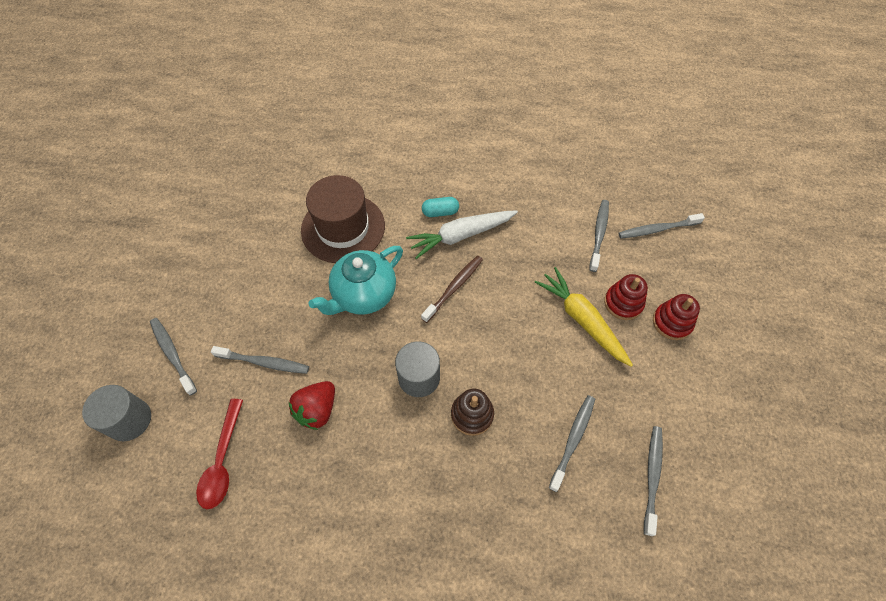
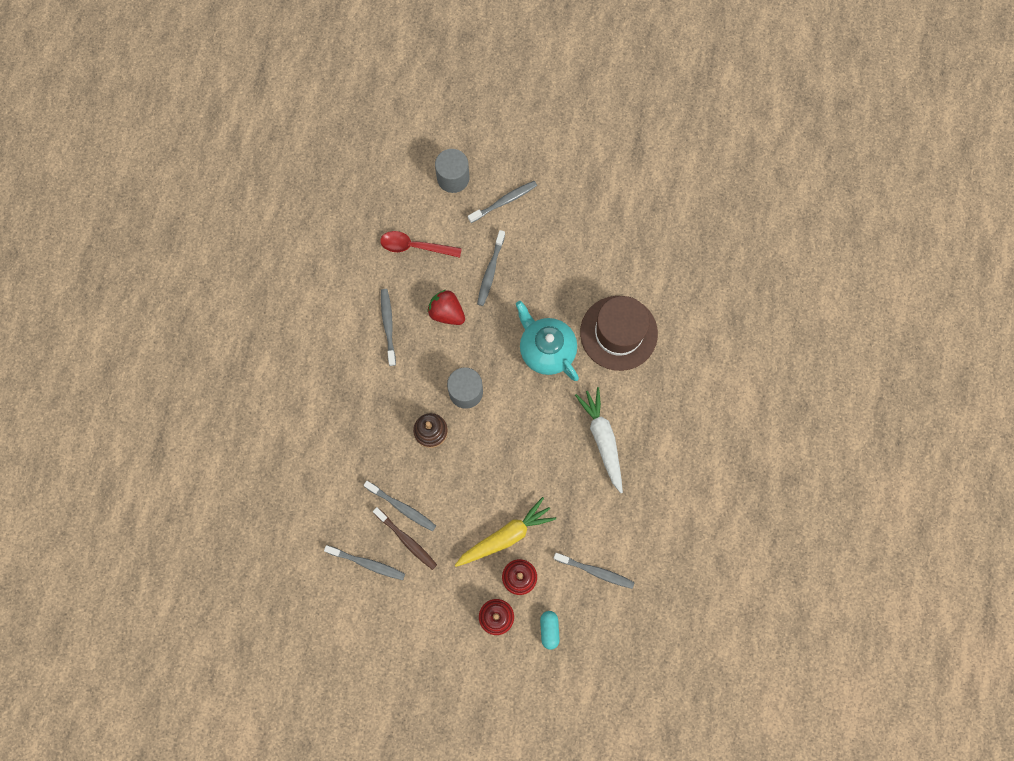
camera: 95 degrees right, 15 degrees up
brown toothbrush [421,256,483,323] -> brown toothbrush moved to [373,507,437,570]
turquoise capsule [422,197,459,217] -> turquoise capsule moved to [540,611,560,650]
grey toothbrush [618,213,705,239] -> grey toothbrush moved to [381,289,396,366]

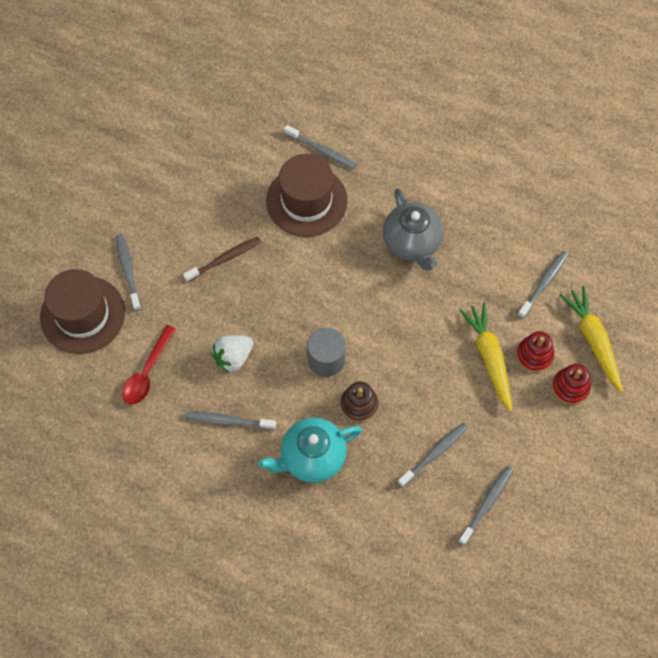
camera: 75 degrees left, 10 degrees down
brown toothbrush [373,507,437,570] -> brown toothbrush moved to [183,237,261,282]
red strawberry [427,290,465,325] -> white strawberry [211,335,253,373]
grey cylinder [435,149,470,193] -> brown hat [40,269,125,354]
grey toothbrush [477,230,505,306] -> grey toothbrush moved to [284,125,357,170]
turquoise teapot [516,301,579,381] -> turquoise teapot moved to [258,418,362,483]
turquoise capsule [540,611,560,650] -> yellow carrot [560,286,623,392]
white carrot [575,387,623,493] -> grey teapot [383,188,444,271]

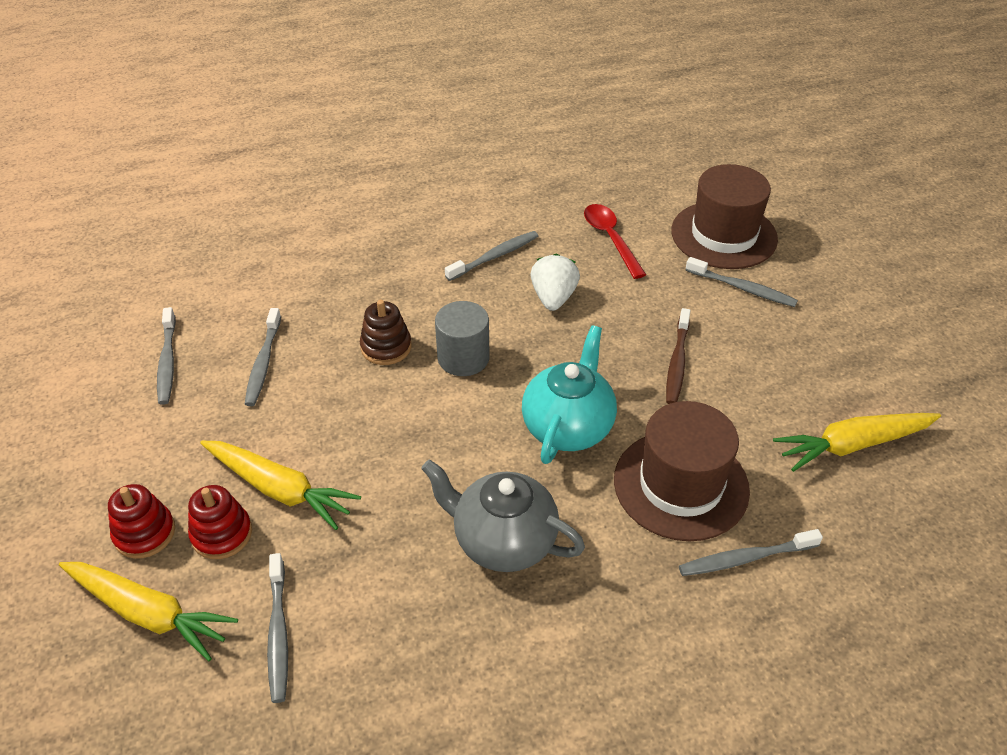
camera: 135 degrees right, 20 degrees down
turquoise teapot [258,418,362,483] -> turquoise teapot moved to [522,325,617,464]
none -> yellow carrot [773,413,941,472]

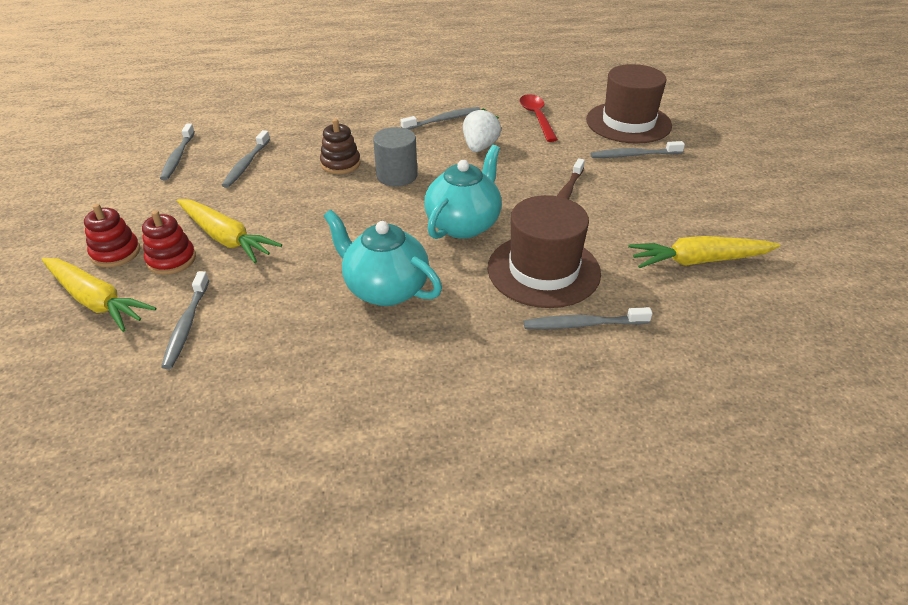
camera: 10 degrees right, 5 degrees down
grey teapot [421,460,585,572] -> turquoise teapot [324,210,442,306]
grey toothbrush [686,257,798,307] -> grey toothbrush turned 135 degrees clockwise [591,141,685,158]

